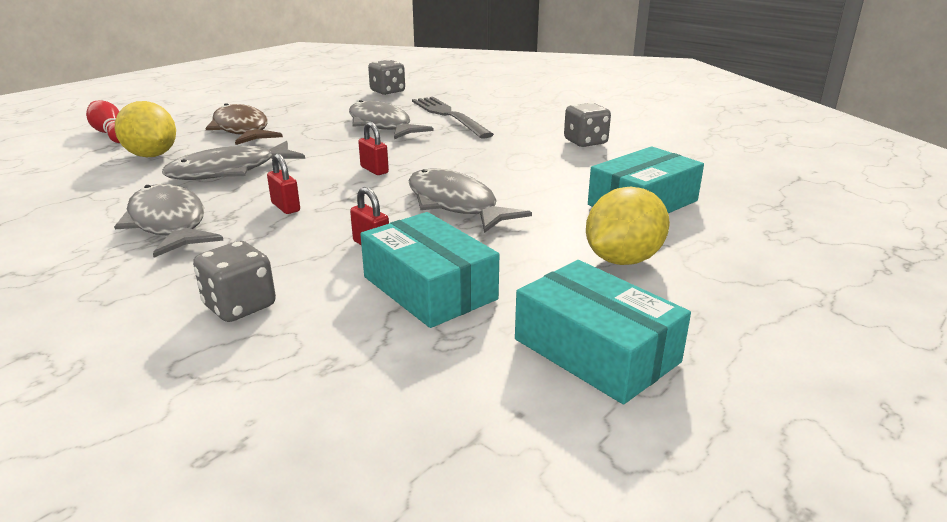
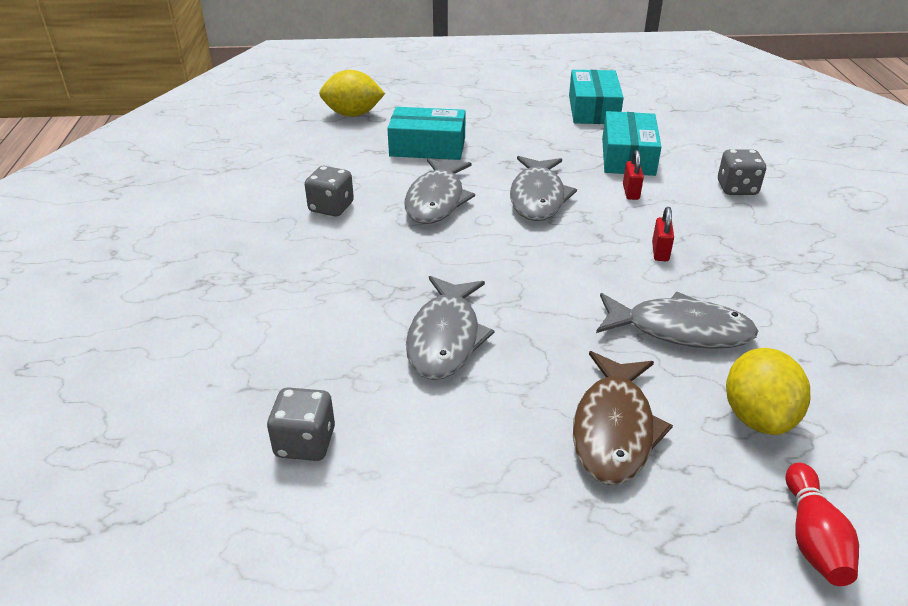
camera: 135 degrees left, 10 degrees up
grey fish [114,184,224,257] -> grey fish moved to [404,158,475,224]
red padlock [358,122,389,175] -> none
grey fork [412,97,494,139] -> none
yellow lemon [586,187,670,265] -> yellow lemon moved to [319,70,385,117]

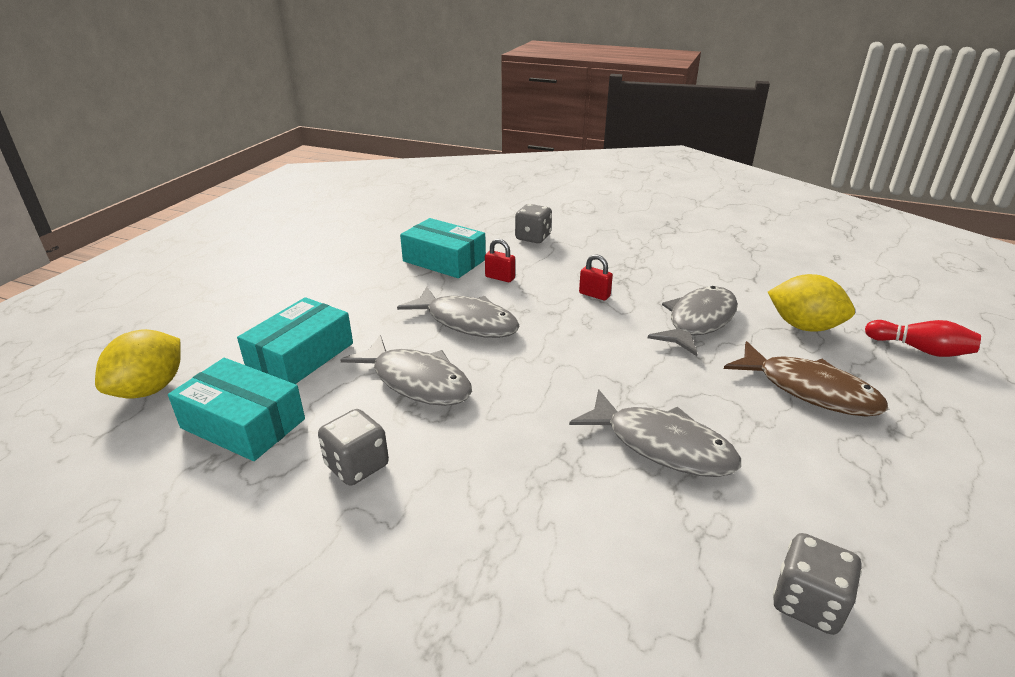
camera: 65 degrees left, 5 degrees down
turquoise box [569,70,624,124] -> turquoise box moved to [168,358,305,461]

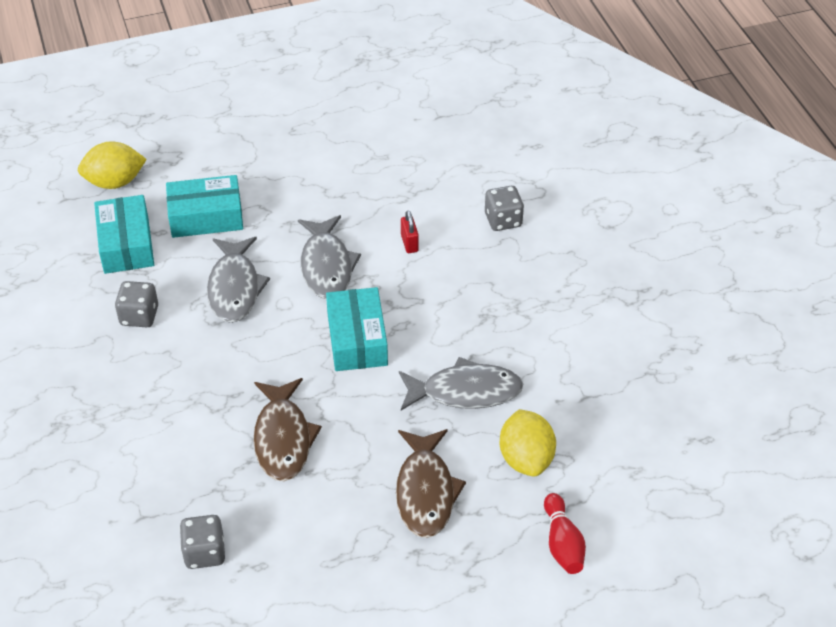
camera: 50 degrees right, 15 degrees up
turquoise box [400,218,486,278] -> turquoise box moved to [326,287,388,371]
grey fish [569,389,741,477] -> brown fish [253,378,322,481]
red padlock [579,254,613,300] -> none

